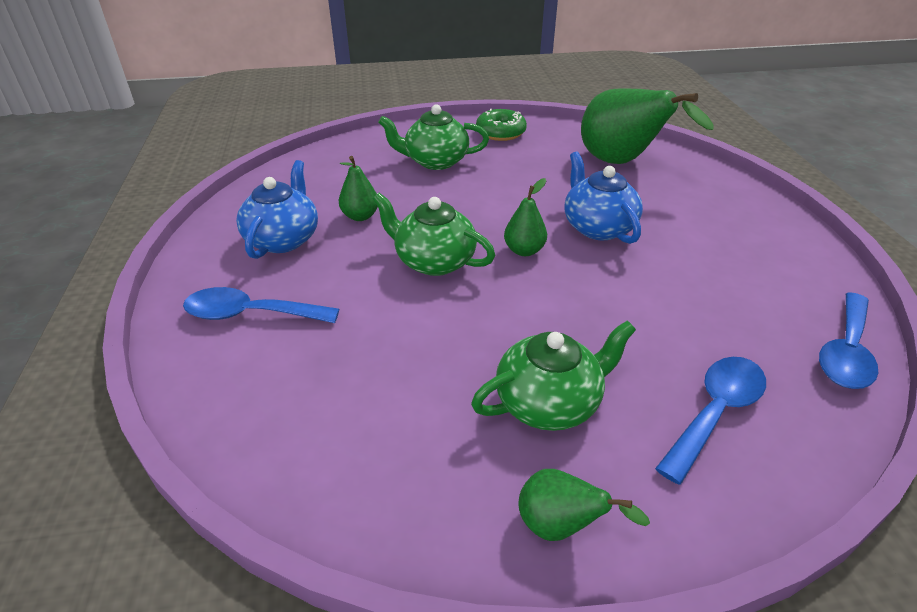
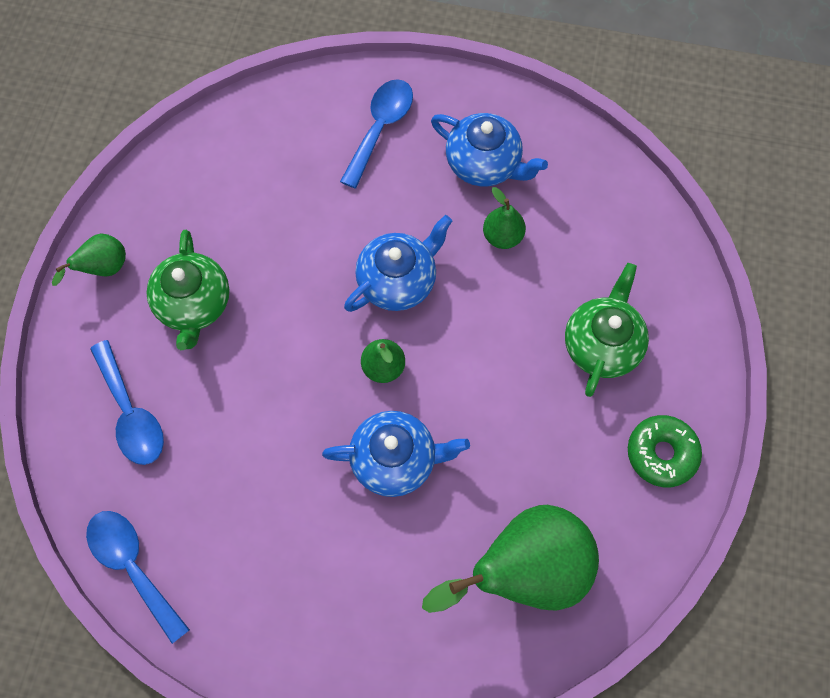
camera: 110 degrees right, 30 degrees up
green teapot [372,193,495,276] -> blue teapot [344,215,452,312]

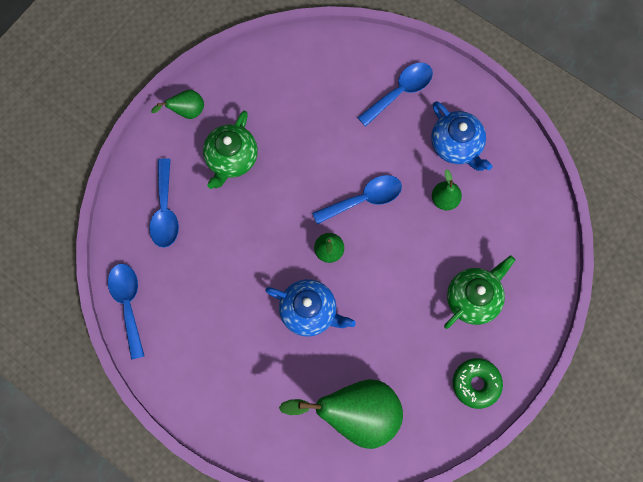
camera: 25 degrees right, 5 degrees up
blue teapot [344,215,452,312] -> blue spoon [312,175,402,224]

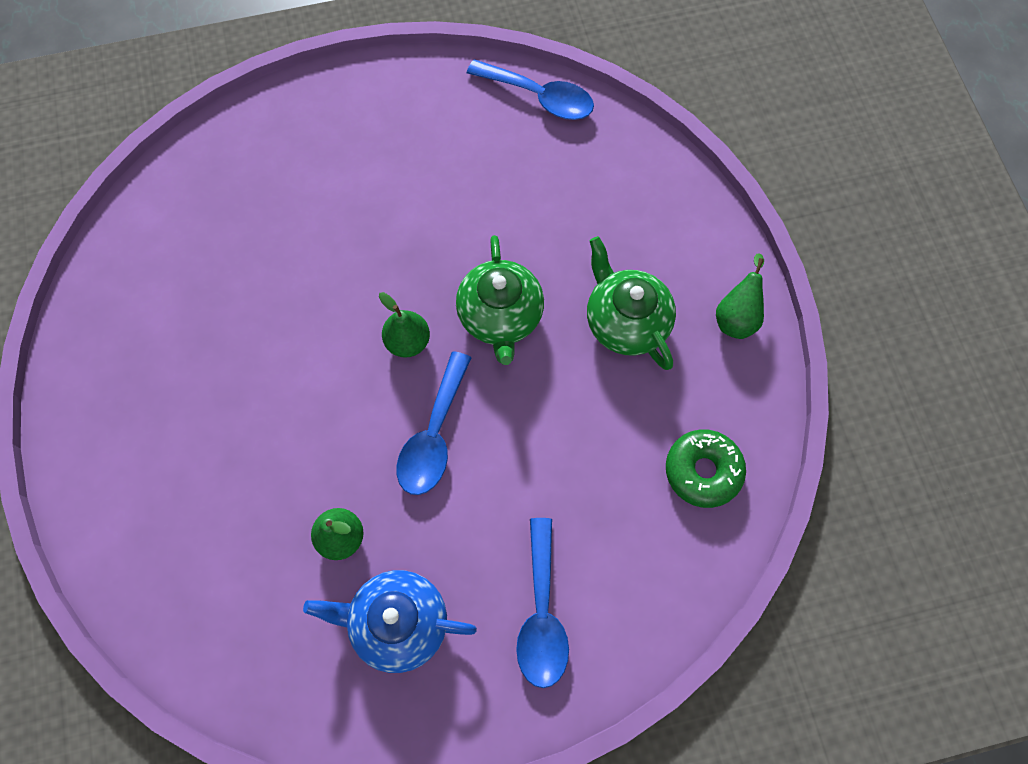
camera: 130 degrees right, 5 degrees down
blue spoon [149,158,179,248] -> none
blue teapot [265,279,356,337] -> none
green pear [279,379,403,449] -> none
green teapot [444,255,515,329] -> green teapot moved to [456,235,544,365]
green donut [453,358,503,409] -> green donut moved to [666,429,746,508]

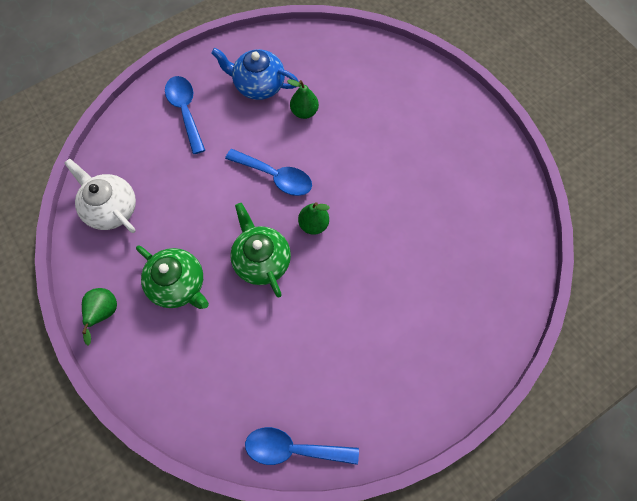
camera: 160 degrees right, 0 degrees up
blue teapot [303,570,477,673] -> blue teapot turned 150 degrees counterclockwise [211,48,299,100]
blue spoon [397,351,471,495] -> blue spoon turned 120 degrees clockwise [225,149,312,196]
green donut [666,429,746,508] -> white teapot [64,159,136,233]

